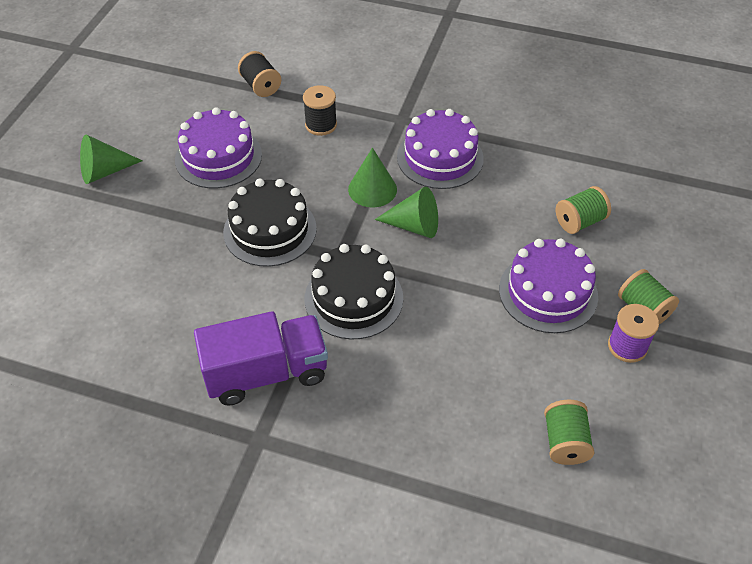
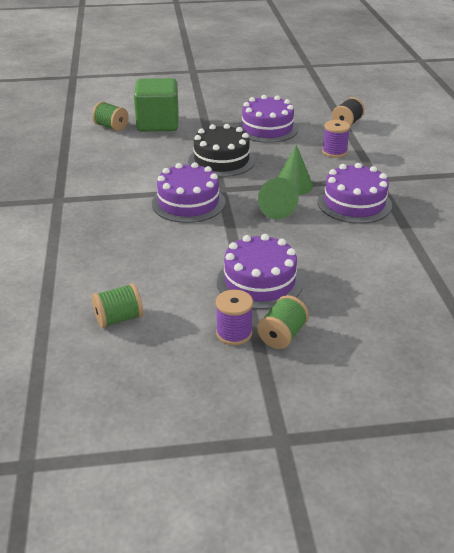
camera: 65 degrees right, 15 degrees down
green cone [80,135,143,184] -> none
purple truck [194,311,328,406] -> none
black spool [303,85,337,136] -> purple spool [322,120,350,158]
black cake [305,244,403,340] -> purple cake [152,162,226,223]
green spool [556,186,611,234] -> green spool moved to [92,101,129,131]
none -> green cube [134,78,179,132]

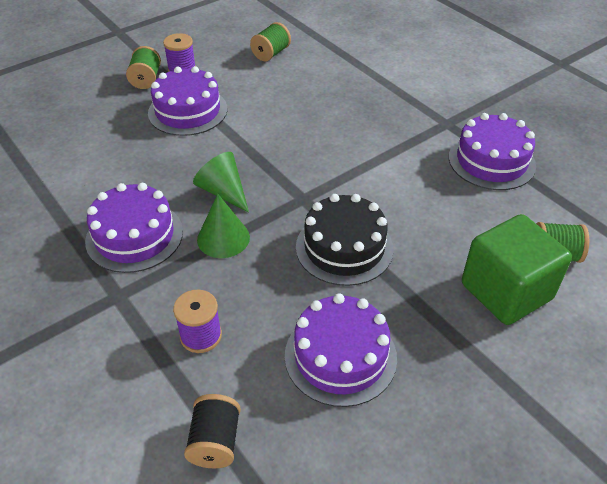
camera: 150 degrees right, 10 degrees up
purple cake [152,162,226,223] -> purple cake moved to [449,113,536,190]

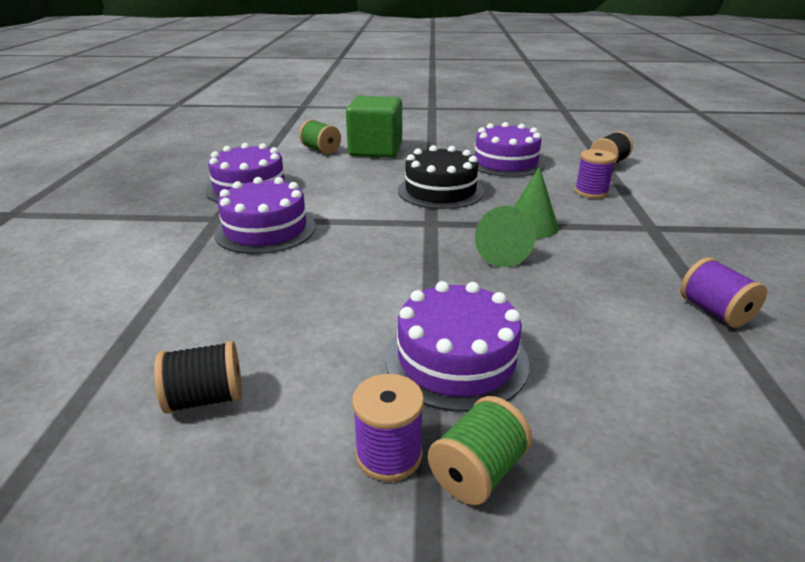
camera: 140 degrees left, 15 degrees down
purple cake [85,183,183,273] -> purple cake moved to [214,177,316,254]
green spool [250,22,291,61] -> black spool [154,341,242,413]
none -> purple spool [680,257,767,328]

